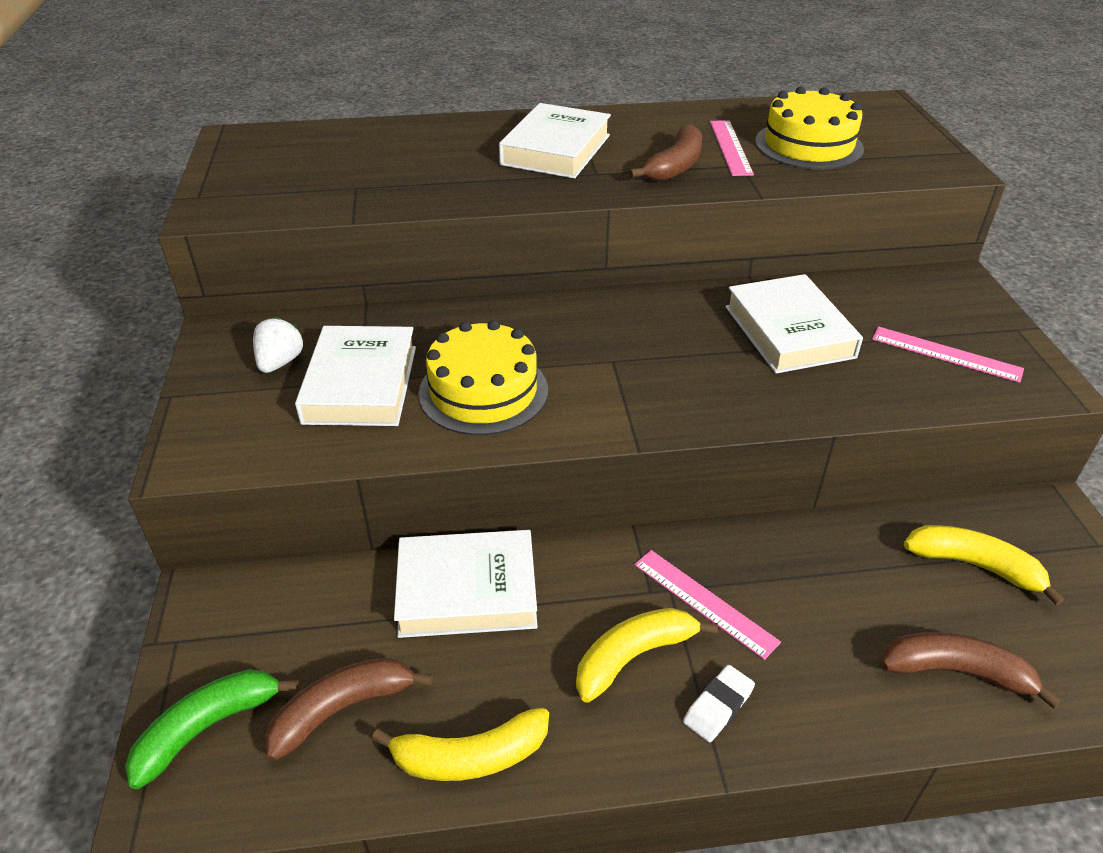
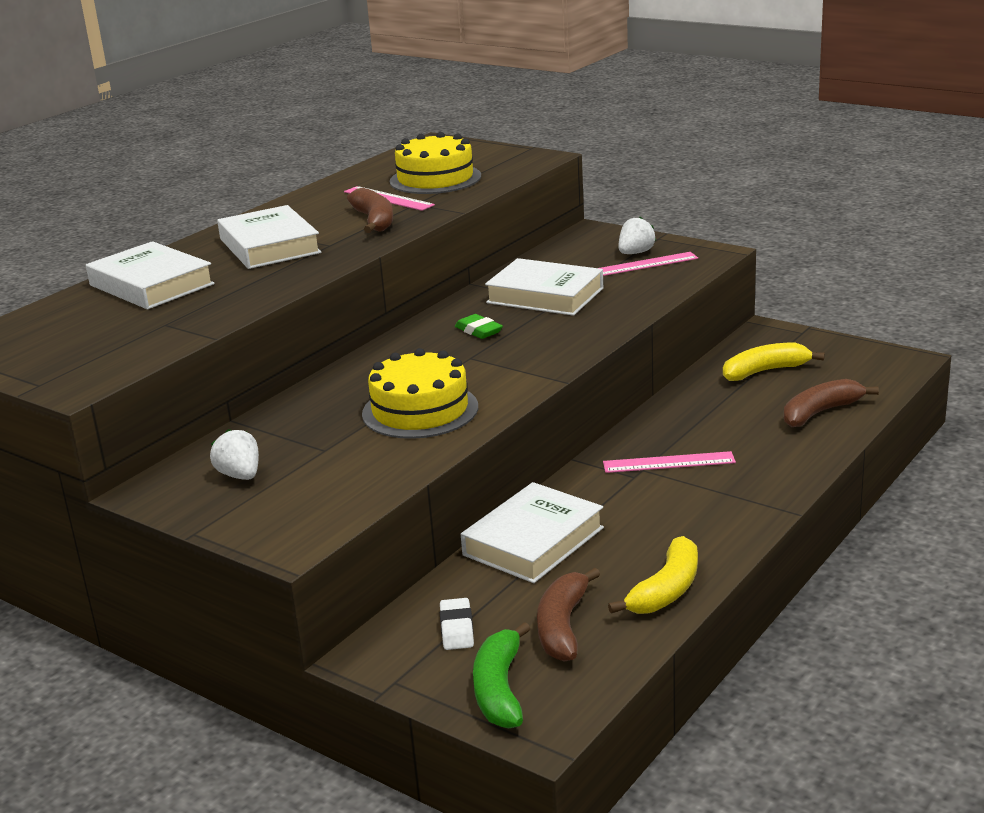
camera: 45 degrees left, 15 degrees down
white book [295,326,416,426] -> white book moved to [86,241,215,309]
yellow banana [576,608,718,703] -> none
white eraser [683,665,755,742] -> white eraser moved to [440,598,474,650]
none -> green eraser [455,314,503,339]
none -> white strawberry [619,217,656,254]

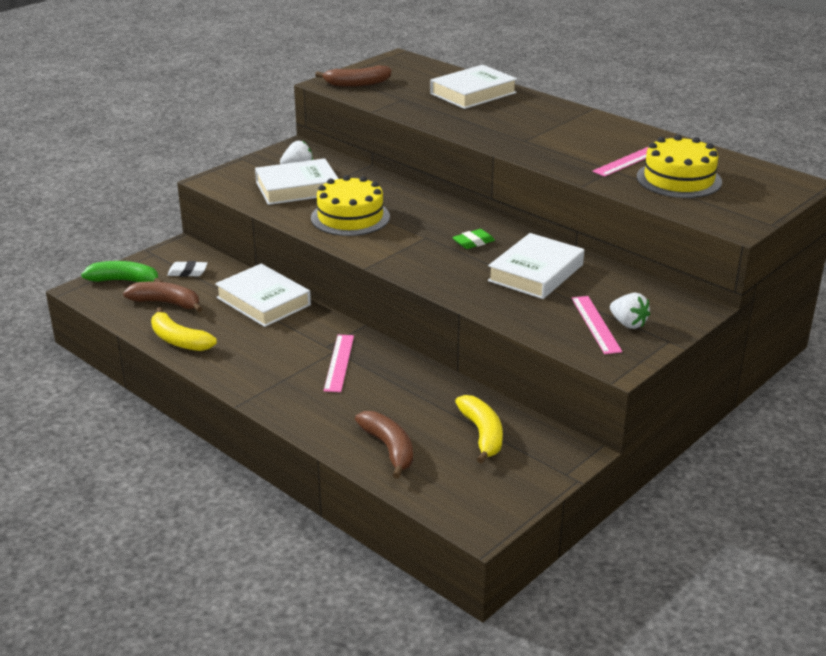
camera: 95 degrees right, 5 degrees up
white book [217,205,321,269] -> white book moved to [255,158,339,205]
brown banana [347,188,393,233] -> brown banana moved to [315,66,392,87]

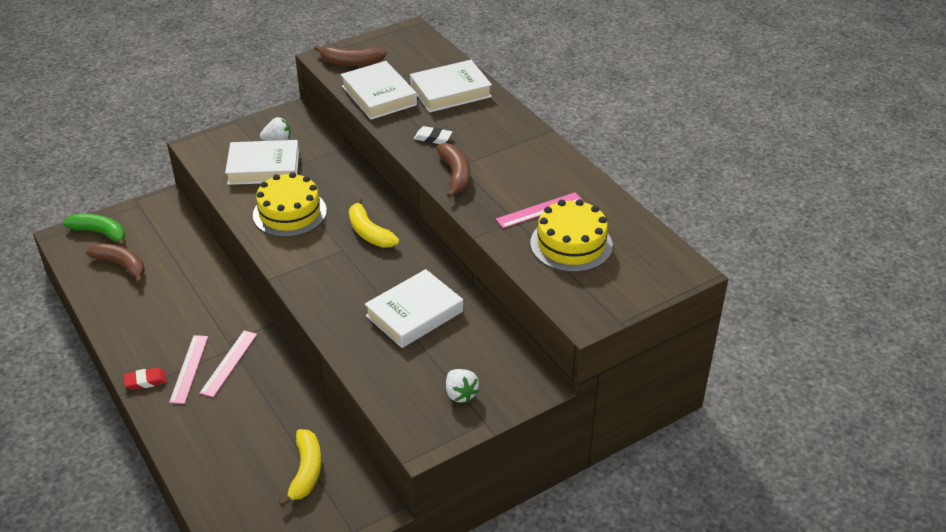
camera: 15 degrees right, 10 degrees up
yellow banana [151,307,217,351] -> yellow banana moved to [349,197,399,248]
white eraser [167,261,208,277] -> white eraser moved to [414,126,452,144]
white book [215,264,311,327] -> white book moved to [341,61,417,120]
brown banana [355,411,413,479] -> brown banana moved to [436,143,470,198]
green eraser [452,229,495,249] -> none
pink ruler [572,296,622,354] -> pink ruler moved to [169,335,208,404]
none -> red eraser [124,367,167,390]

